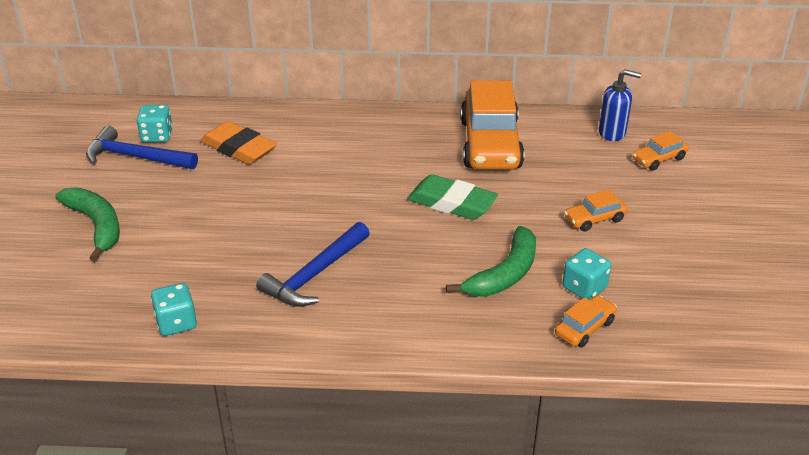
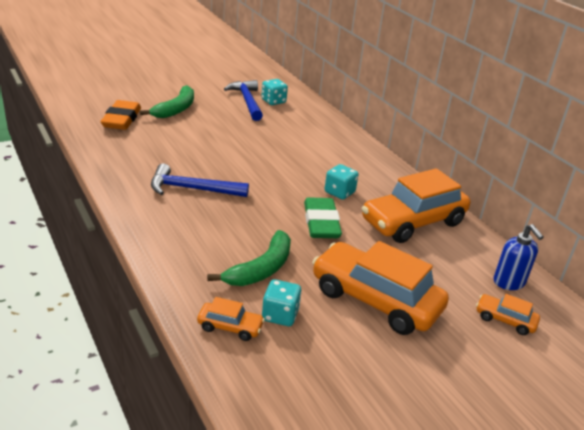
camera: 55 degrees right, 5 degrees down
turquoise dice [151,283,197,336] -> turquoise dice moved to [325,164,359,200]
orange eraser [201,121,277,165] -> orange eraser moved to [101,100,141,130]
green banana [446,226,536,297] -> green banana turned 60 degrees counterclockwise [207,230,291,286]
orange car [564,189,628,232] -> orange car [312,241,449,335], size x2.22

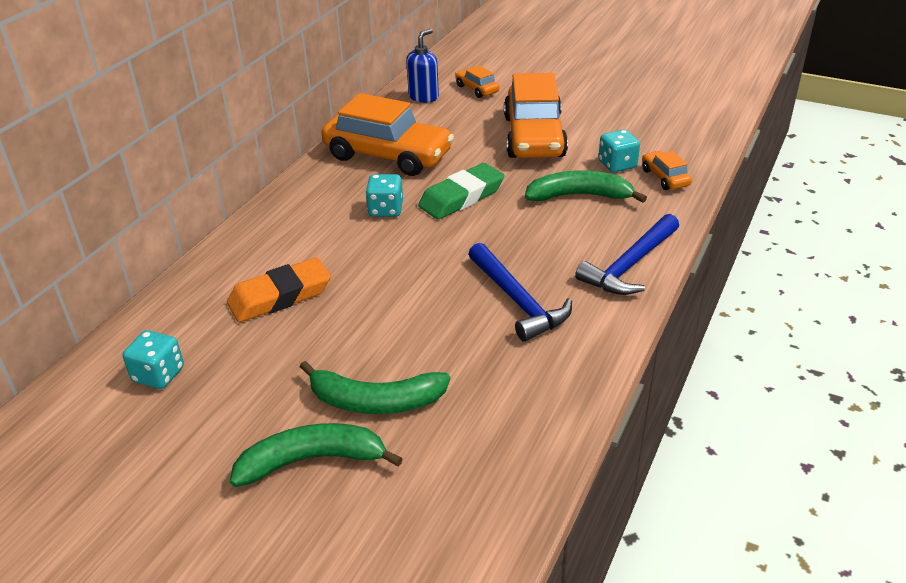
camera: 120 degrees left, 5 degrees up
orange eraser [101,100,141,130] -> orange eraser moved to [227,257,331,323]
blue hammer [224,80,263,121] -> blue hammer moved to [575,214,679,295]
orange car [476,294,540,335] -> orange car turned 150 degrees clockwise [455,65,499,98]
none -> green banana [300,361,450,414]

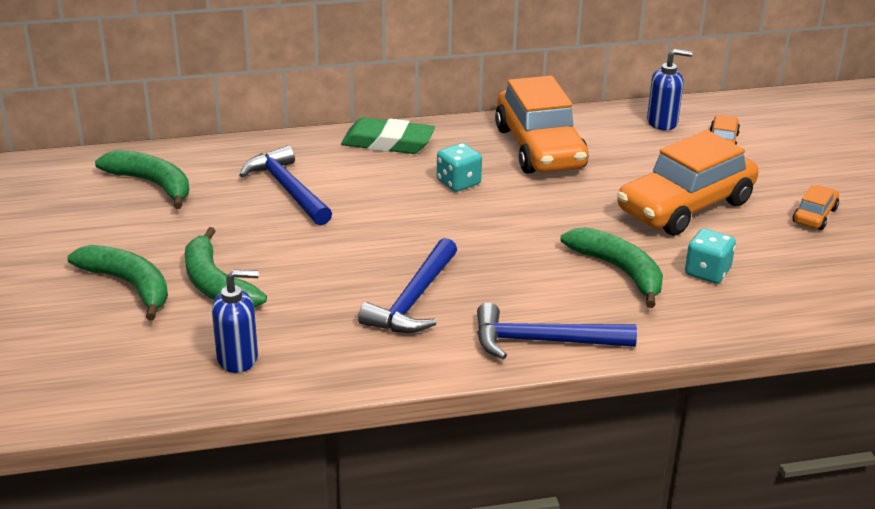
camera: 50 degrees right, 5 degrees down
turquoise dice [122,330,184,389] -> green banana [95,150,189,209]
orange eraser [227,257,331,323] -> blue hammer [240,145,332,226]
green eraser [418,163,504,219] -> green eraser moved to [341,117,435,154]
orange car [642,151,692,190] -> orange car moved to [793,185,839,230]
none -> blue soap dispenser [212,270,259,373]

